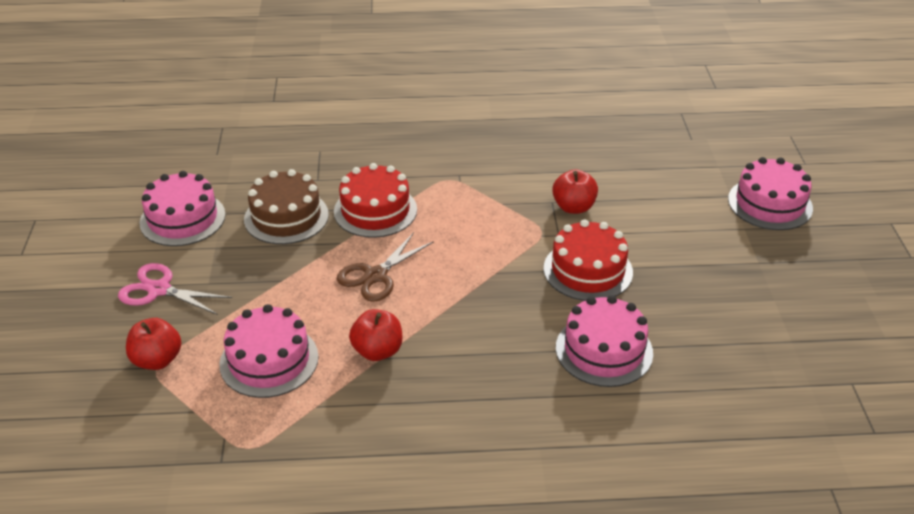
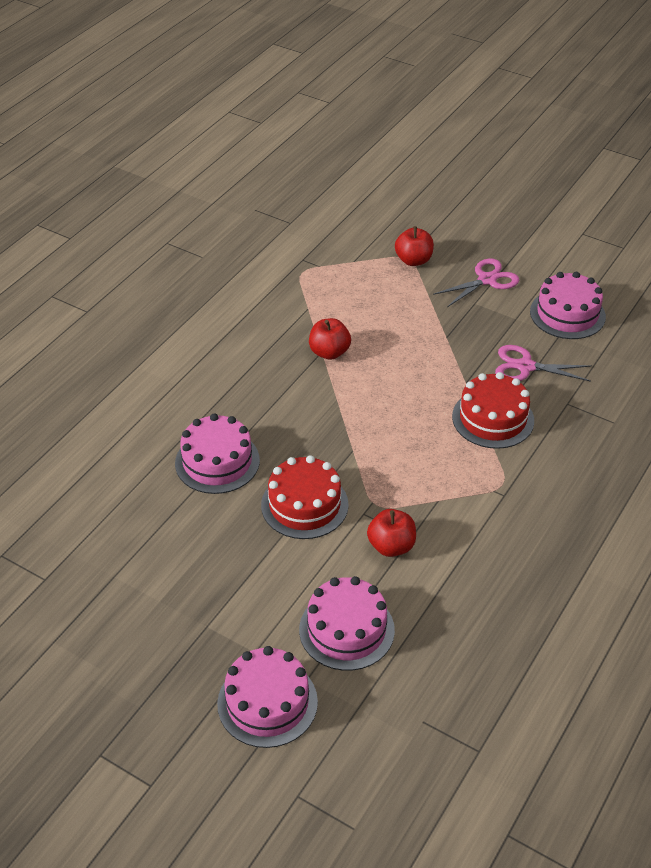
camera: 125 degrees right, 5 degrees up
pink cake [219,304,319,398] -> pink cake moved to [299,576,395,671]
brown cake [244,169,329,244] -> pink scissors [495,345,591,382]
brown scissors [337,232,434,302] -> none

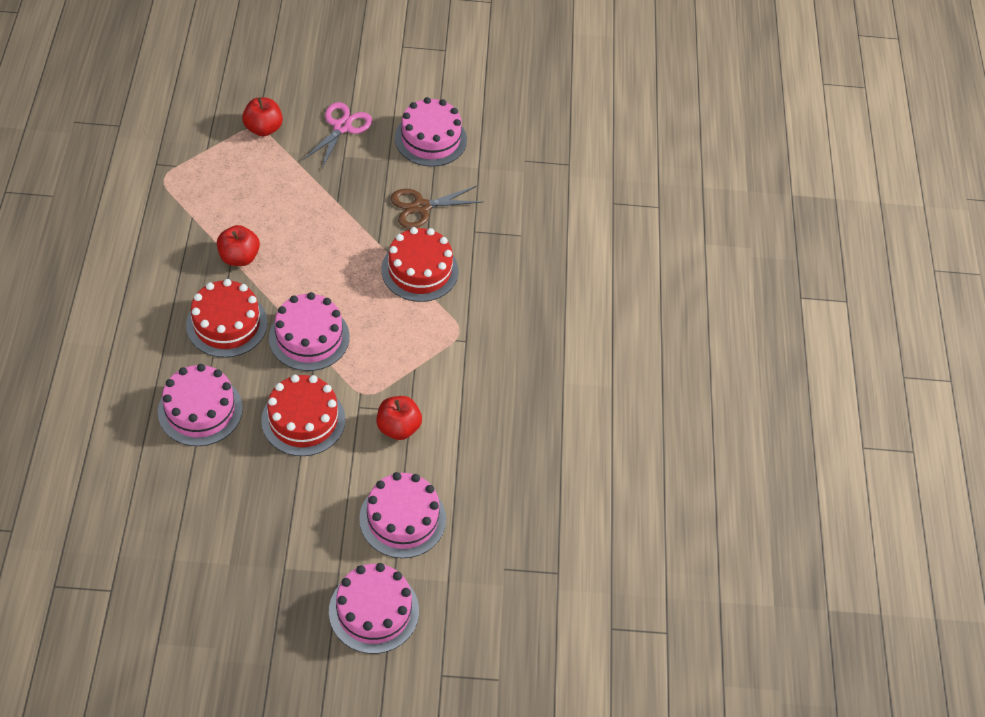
camera: 35 degrees left, 10 degrees up
pink scissors [495,345,591,382] -> brown scissors [390,186,482,229]
none -> red cake [186,279,267,358]
none -> pink cake [269,292,350,371]

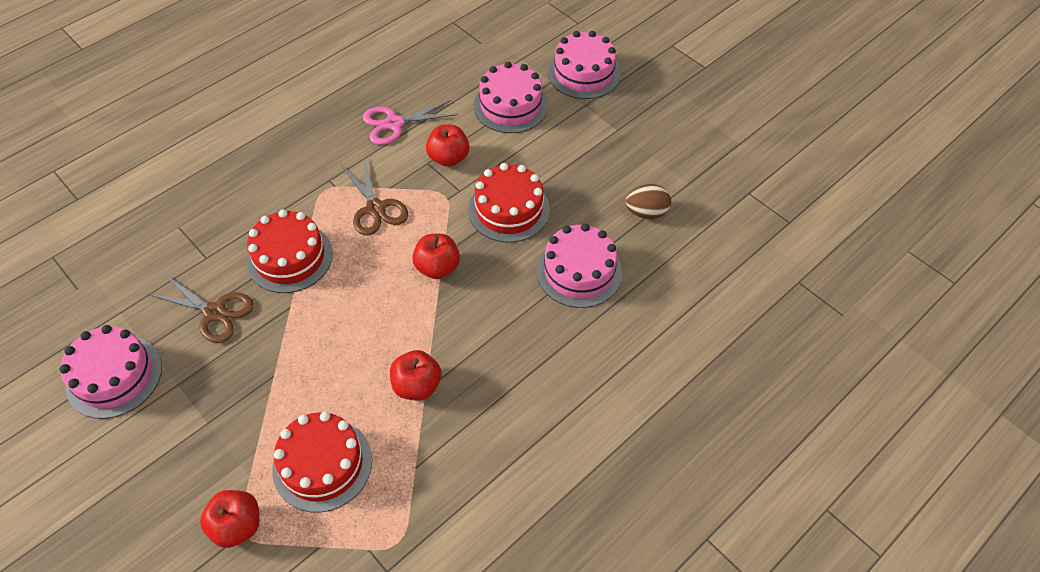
camera: 130 degrees left, 0 degrees up
red cake [186,279,267,358] -> red cake moved to [272,412,372,513]
pink cake [269,292,350,371] -> red apple [412,234,460,279]
pink scissors [302,102,372,168] -> pink scissors moved to [363,100,458,145]
none -> brown scissors [342,159,408,236]
none -> brown egg [625,184,671,219]

